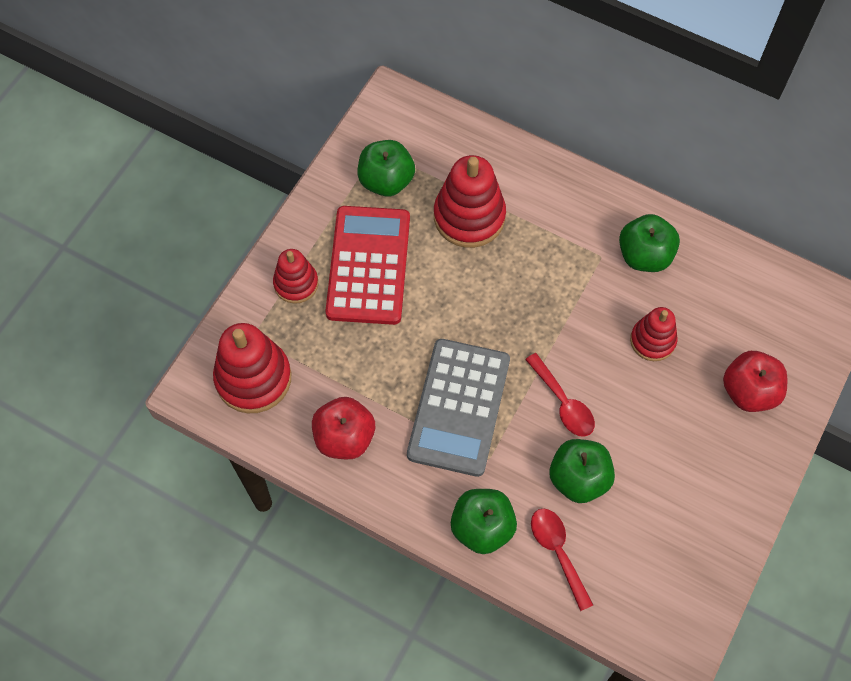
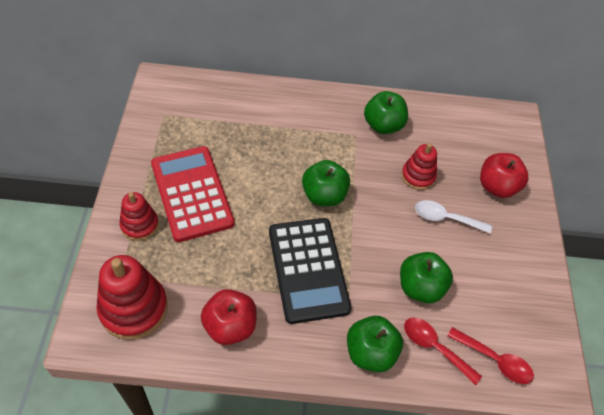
camera: 30 degrees left, 10 degrees down
green apple [358,140,415,196] -> green apple moved to [302,160,350,206]
grey calculator [407,339,510,477] -> black calculator [269,218,352,324]
red stacking toy [434,155,506,248] -> none
red spoon [525,353,595,437] -> red spoon moved to [447,327,534,384]
none -> white spoon [415,200,492,234]

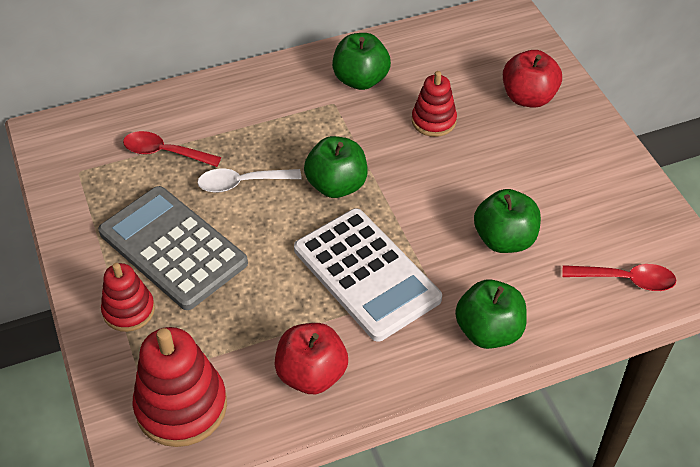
camera: 20 degrees left, 5 degrees down
red calculator [151,146,234,242] -> grey calculator [98,186,248,310]
black calculator [269,218,352,324] -> white calculator [294,208,442,342]
red spoon [404,318,482,385] -> red spoon moved to [123,131,221,167]
white spoon [415,200,492,234] -> white spoon moved to [197,168,302,193]

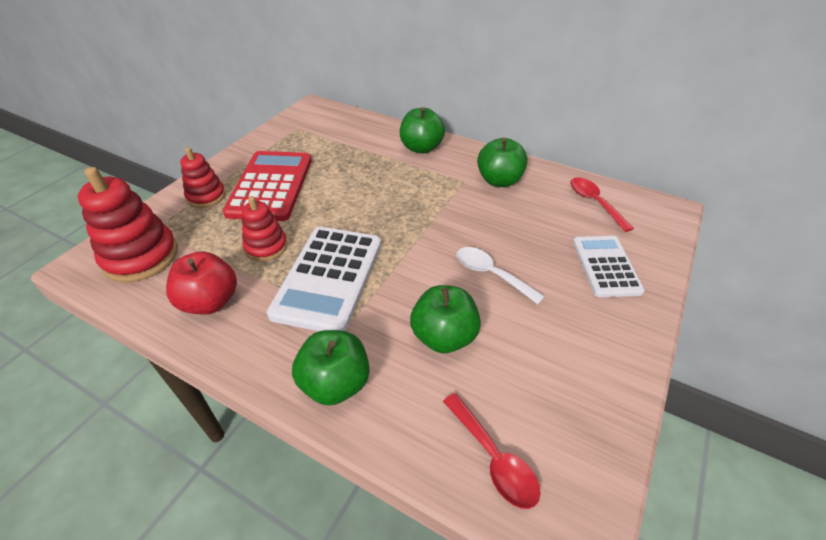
camera: 50 degrees right, 5 degrees down
grey calculator [98,186,248,310] -> red calculator [223,151,312,221]
red spoon [123,131,221,167] -> red spoon moved to [570,177,634,232]
white spoon [197,168,302,193] -> white spoon moved to [457,247,545,304]
green apple [304,136,368,198] -> green apple moved to [400,107,445,154]
red stacking toy [412,71,457,137] -> red stacking toy moved to [242,196,288,262]
red apple [503,50,562,108] -> white calculator [573,236,645,297]

